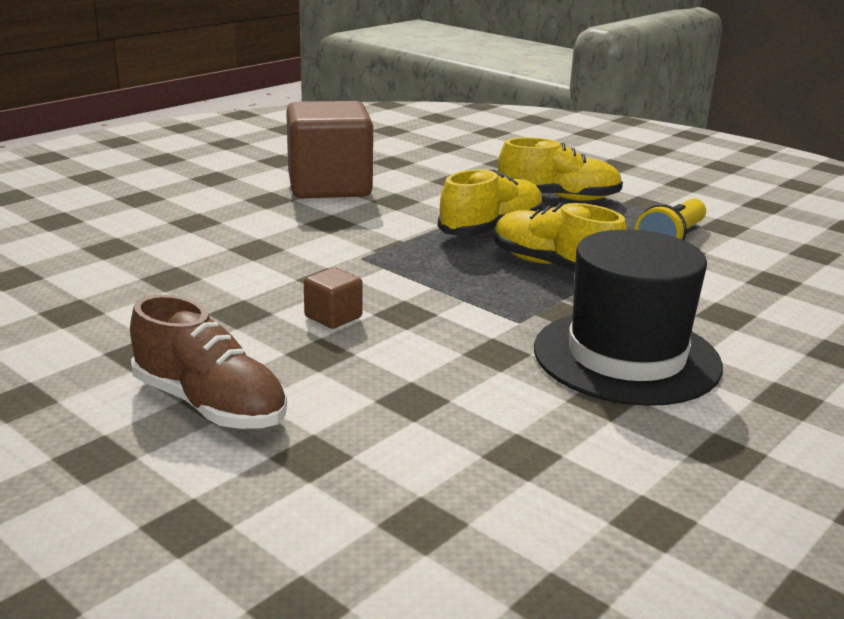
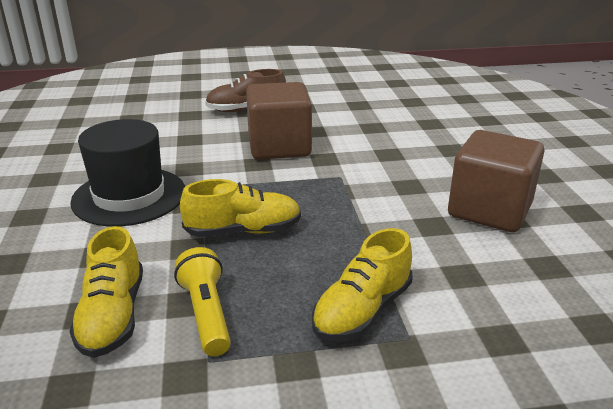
camera: 130 degrees right, 5 degrees up
brown cube [304,267,363,329] -> brown cube [246,82,312,160], size x2.44
yellow shoe [438,169,543,236] -> yellow shoe moved to [70,226,143,358]

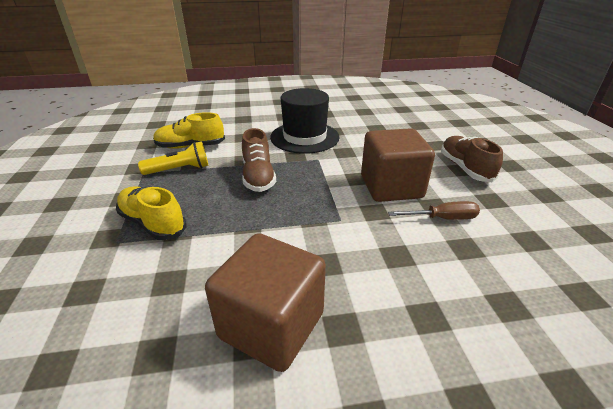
camera: 90 degrees right, 5 degrees up
yellow shoe [180,179,301,237] -> brown shoe [242,128,276,192]
none -> brown screwdriver [388,201,480,220]

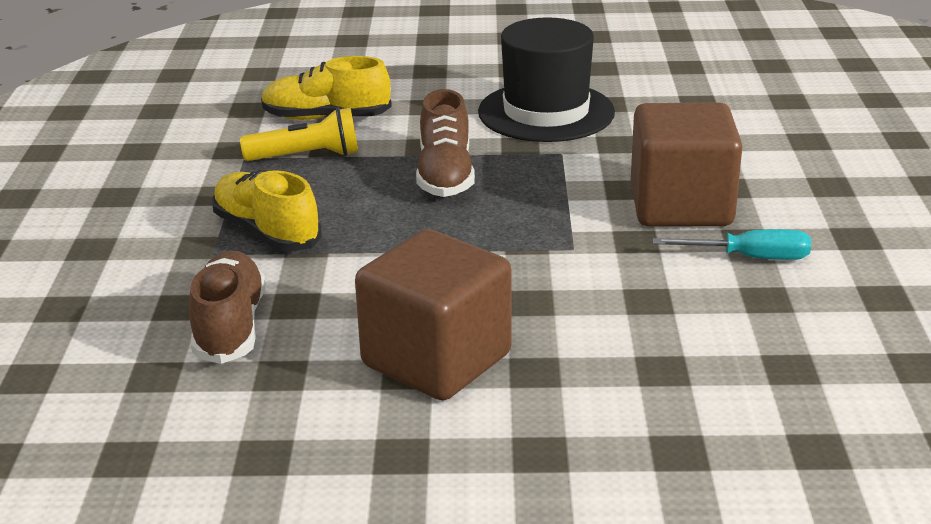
camera: 10 degrees right, 5 degrees down
brown screwdriver [388,201,480,220] -> turquoise screwdriver [653,229,811,260]
brown shoe [441,136,503,182] -> brown shoe moved to [189,251,266,364]

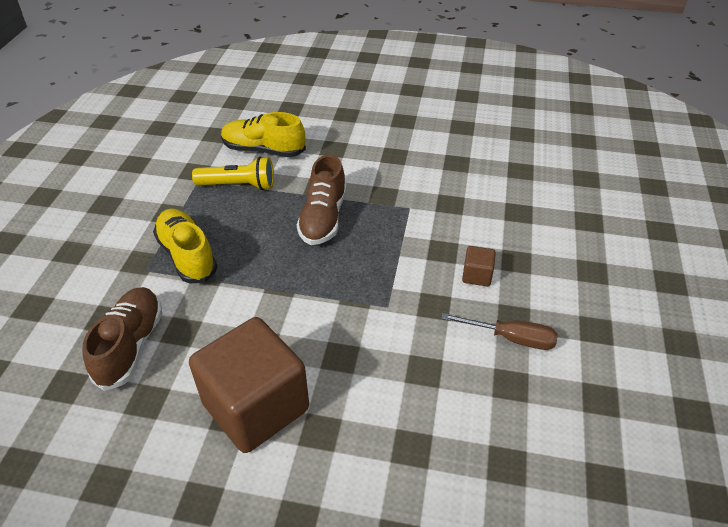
camera: 10 degrees right, 15 degrees up
black hat [478,17,615,142] -> none
brown cube [631,102,742,227] -> brown cube [462,246,496,286], size x0.41
turquoise screwdriver [653,229,811,260] -> brown screwdriver [441,313,558,350]

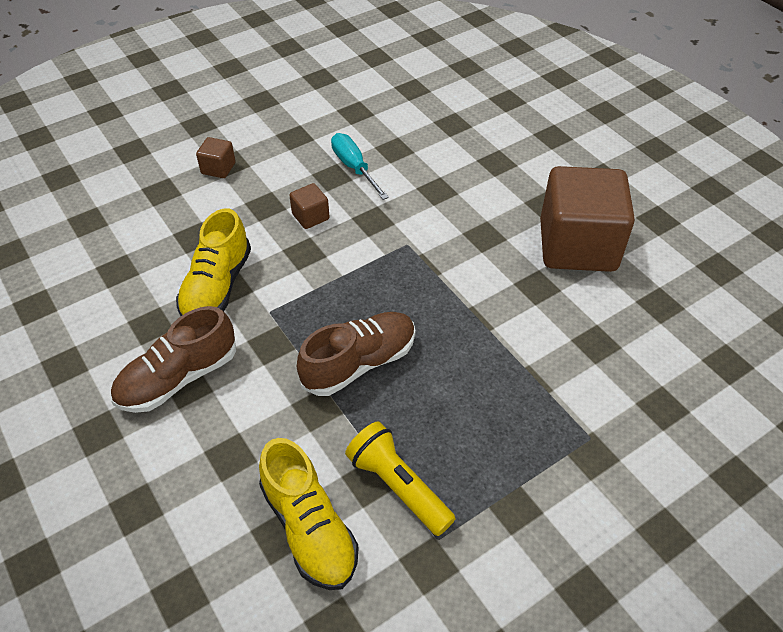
camera: 135 degrees left, 5 degrees up
brown shoe [82,287,163,391] -> brown shoe moved to [111,306,236,413]
yellow shoe [153,209,217,284] -> yellow shoe moved to [176,209,251,316]
brown screwdriver [441,313,558,350] -> turquoise screwdriver [331,133,389,200]
none -> brown cube [196,137,235,178]

